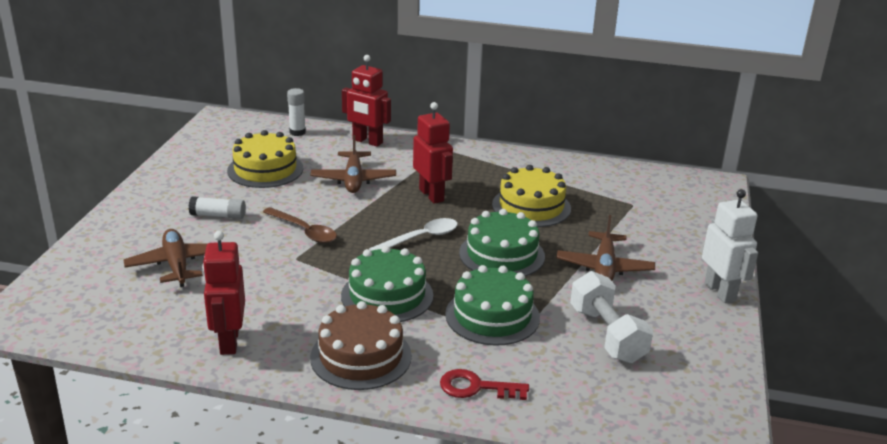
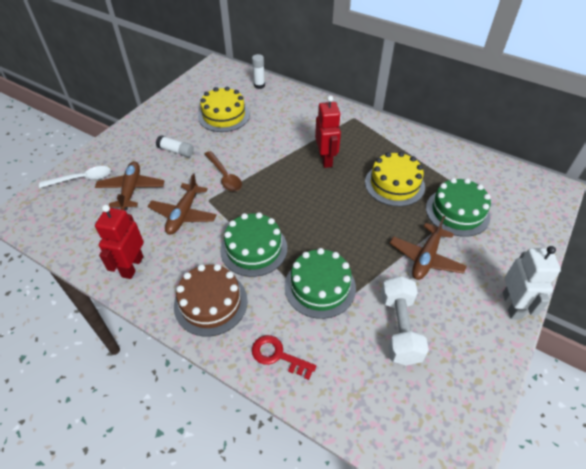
camera: 20 degrees right, 20 degrees up
brown plane [311,135,396,193] -> brown plane moved to [147,173,217,235]
red robot [342,55,391,147] -> none
white spoon [369,218,458,251] -> white spoon moved to [39,166,111,188]
green cake [459,209,545,276] -> green cake moved to [426,178,491,237]

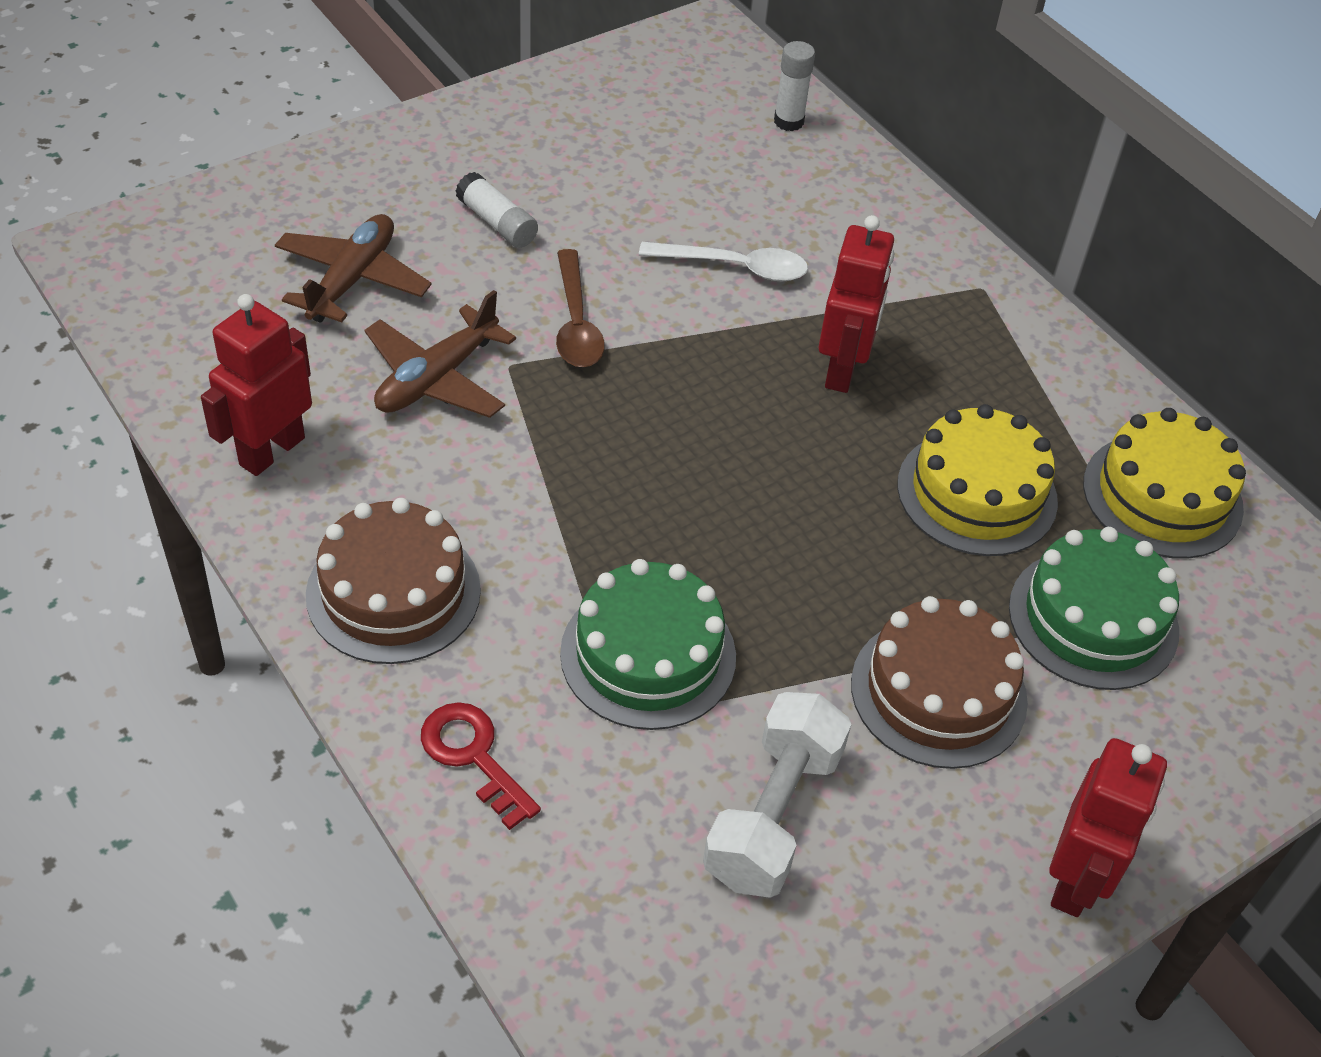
camera: 20 degrees right, 0 degrees up
white spoon [39,166,111,188] -> white spoon moved to [639,242,808,281]
yellow cake [198,86,250,132] -> yellow cake moved to [1083,408,1246,559]
green cake [220,212,287,277] -> none
brown plane [390,216,467,280] -> brown cake [851,596,1028,769]
white robot [502,246,561,319] -> red robot [1050,738,1167,917]

